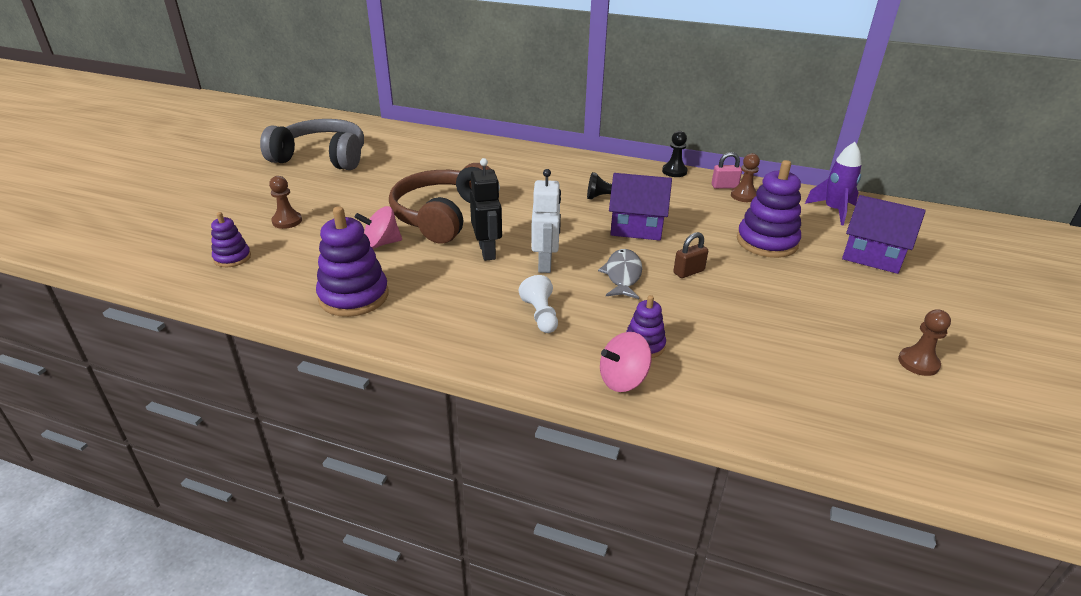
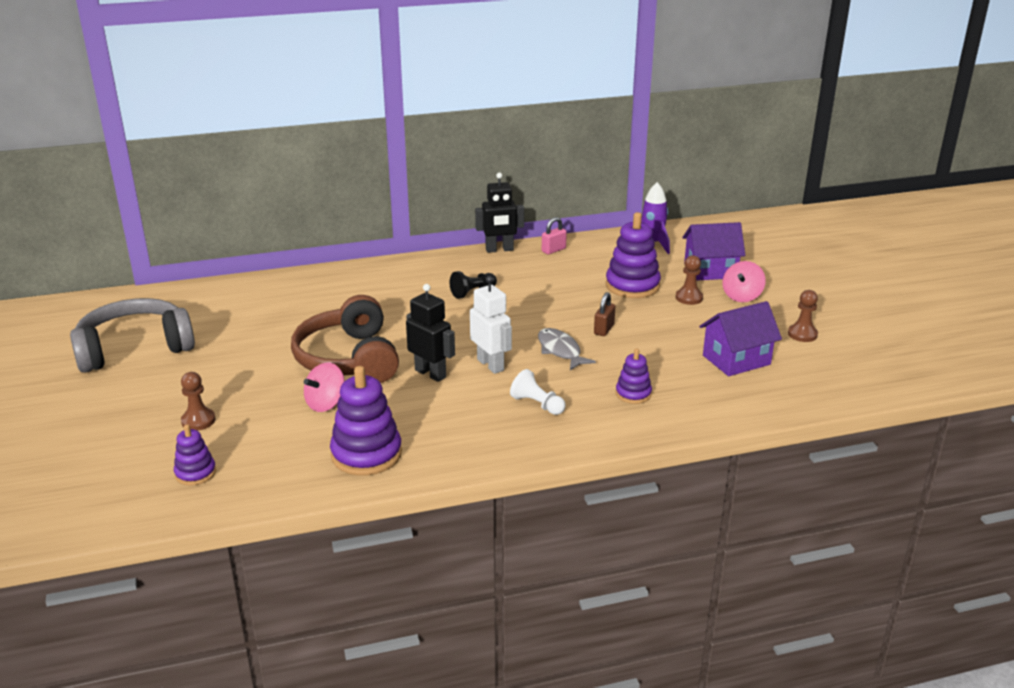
camera: 35 degrees left, 5 degrees down
pink spinning top [600,332,652,392] -> pink spinning top moved to [722,261,766,302]
purple house [609,173,672,241] -> purple house moved to [699,301,782,376]
black pawn [662,131,688,177] -> black robot [475,172,524,253]
brown pawn [731,153,760,202] -> brown pawn moved to [676,255,703,305]

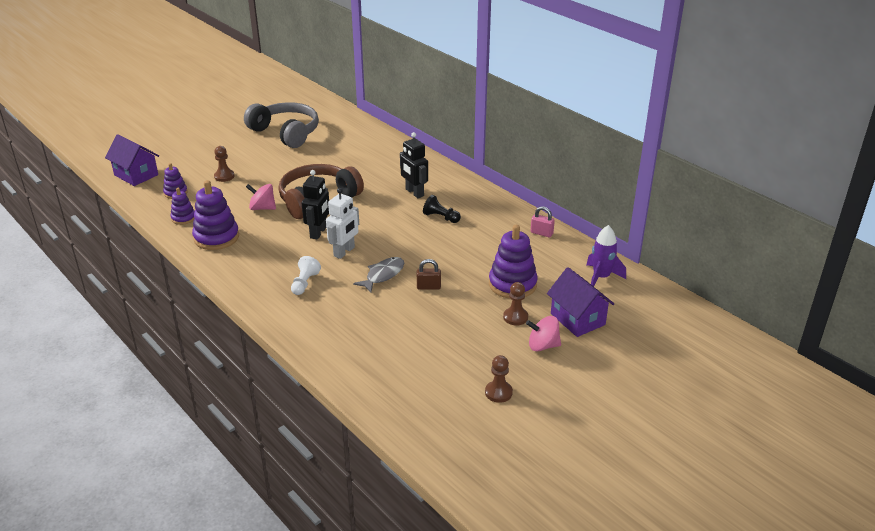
camera: 65 degrees right, 5 degrees up
black robot [475,172,524,253] -> black robot moved to [400,132,428,198]
purple stacking toy [616,349,652,404] -> purple stacking toy moved to [171,188,195,225]
purple house [699,301,782,376] -> purple house moved to [105,134,159,186]

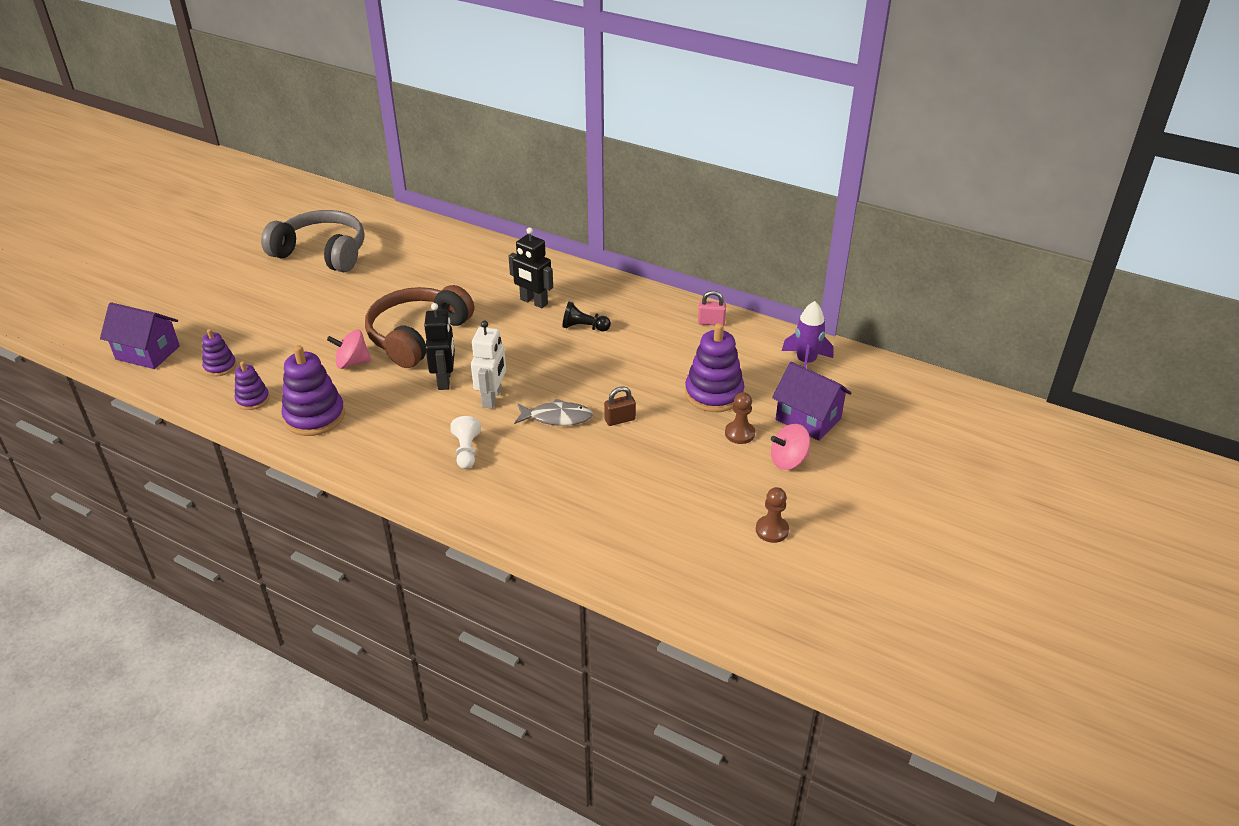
camera: 20 degrees left, 5 degrees up
brown pawn [214,146,235,182] -> none
grey fish [353,257,404,292] -> grey fish turned 75 degrees clockwise [514,398,593,426]

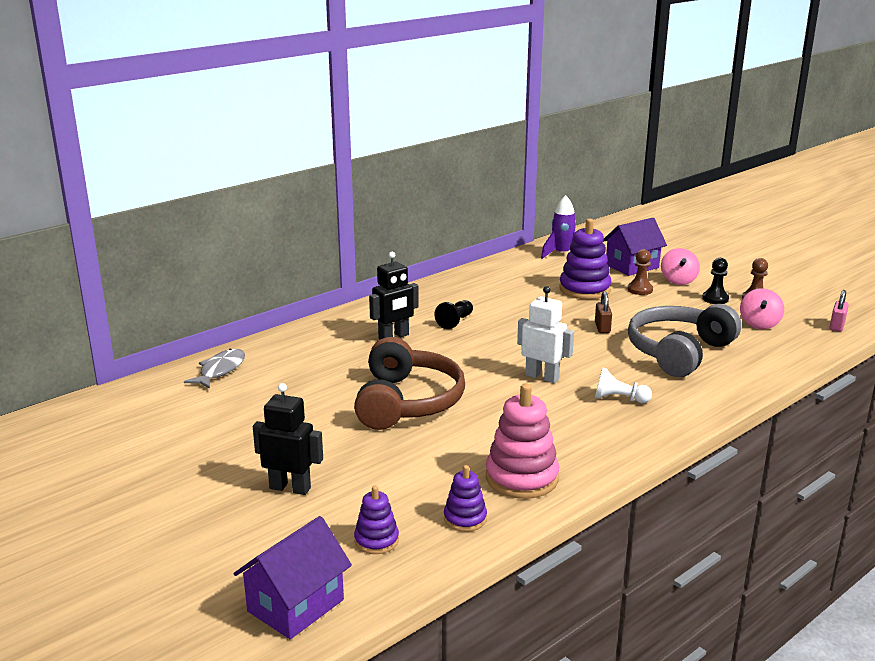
camera: 70 degrees left, 15 degrees down
grey headphones [261,210,365,272] -> grey headphones moved to [628,304,741,377]
purple stacking toy [281,345,345,436] -> pink stacking toy [486,384,559,499]
pink spinning top [327,330,372,369] -> pink spinning top moved to [740,288,784,329]
brown headphones [365,285,474,368] -> brown headphones turned 135 degrees counterclockwise [354,337,465,430]
black robot [424,303,455,390] -> black robot moved to [253,383,323,495]
grey fish [514,398,593,426] -> grey fish moved to [184,349,245,389]
pink padlock [698,291,726,326] -> pink padlock moved to [830,290,849,332]
none -> black pawn [702,258,729,304]

